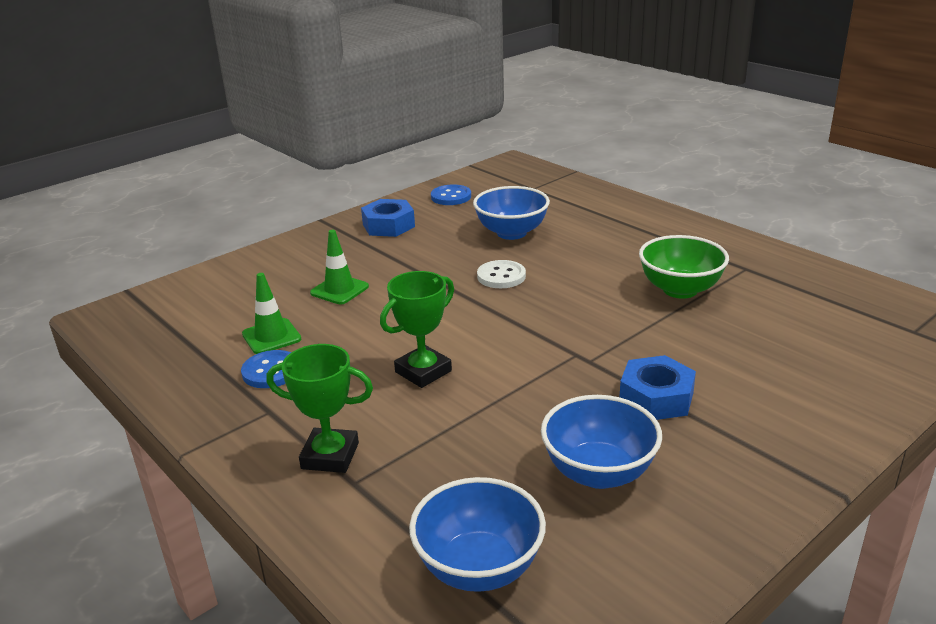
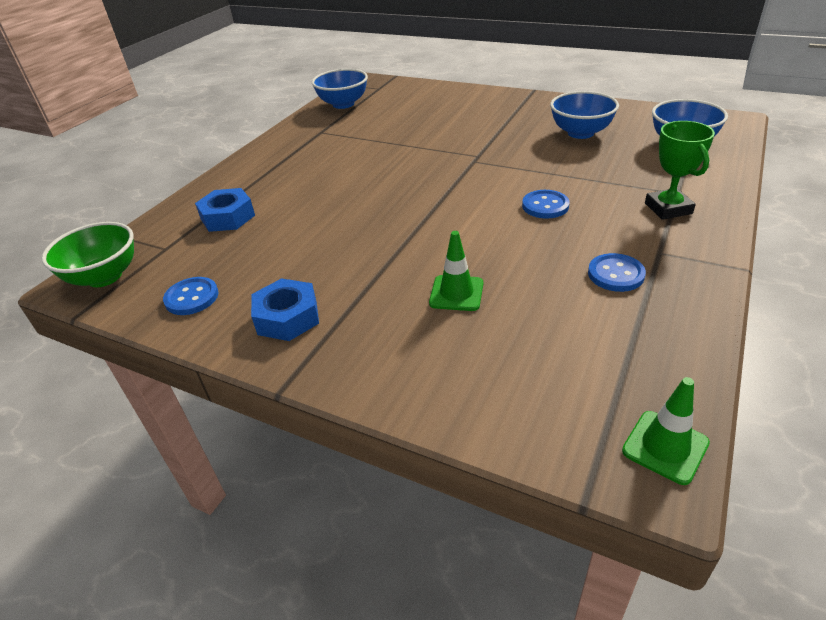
camera: 110 degrees left, 10 degrees up
green traffic cone [242,273,301,354] -> green traffic cone moved to [622,377,710,485]
green trophy [380,271,454,388] -> blue button [522,190,570,219]
blue bowl [473,186,550,240] -> blue bowl moved to [312,69,368,109]
white button [477,260,526,288] -> none
blue nut [620,355,696,420] -> blue nut moved to [195,188,255,232]
green bowl [639,235,729,299] -> green bowl moved to [42,222,134,287]

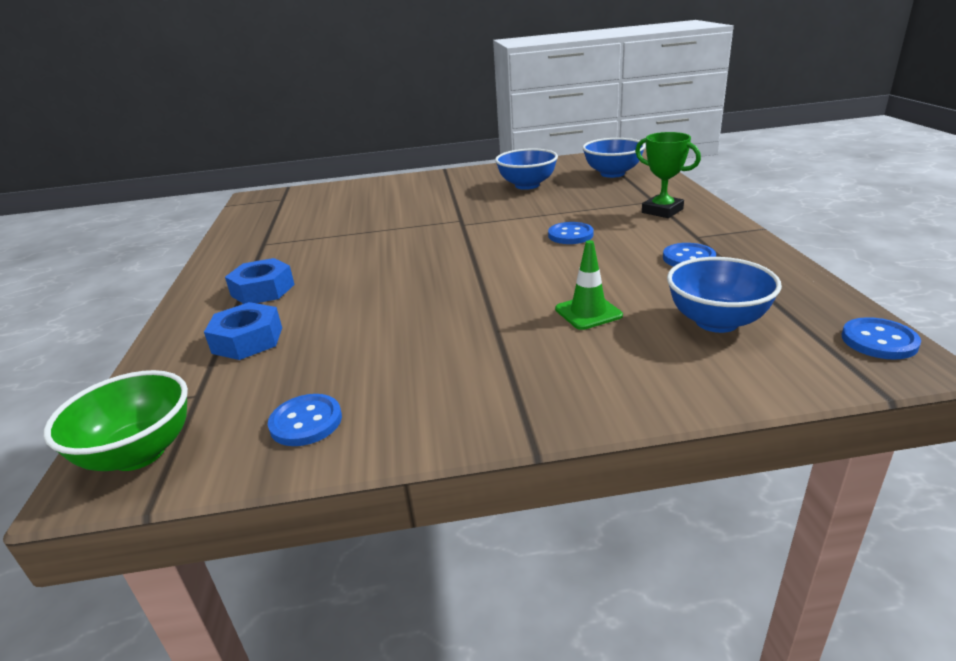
camera: 35 degrees left, 10 degrees down
blue nut [251,278,319,341] -> blue nut moved to [225,258,295,304]
blue bowl [312,69,368,109] -> blue bowl moved to [667,257,782,333]
green traffic cone [622,377,710,485] -> blue button [842,317,921,360]

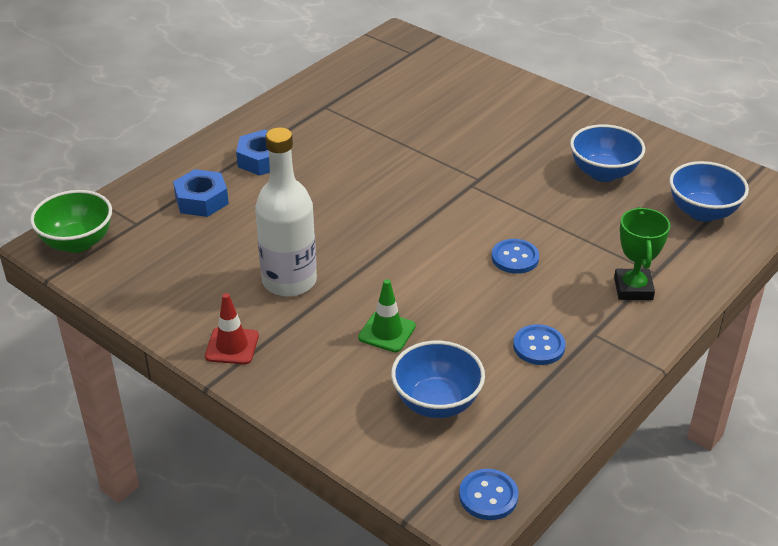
camera: 45 degrees right, 10 degrees up
blue button [268,394,342,446] -> none
none -> red traffic cone [205,293,259,364]
none -> white bottle [255,127,317,297]

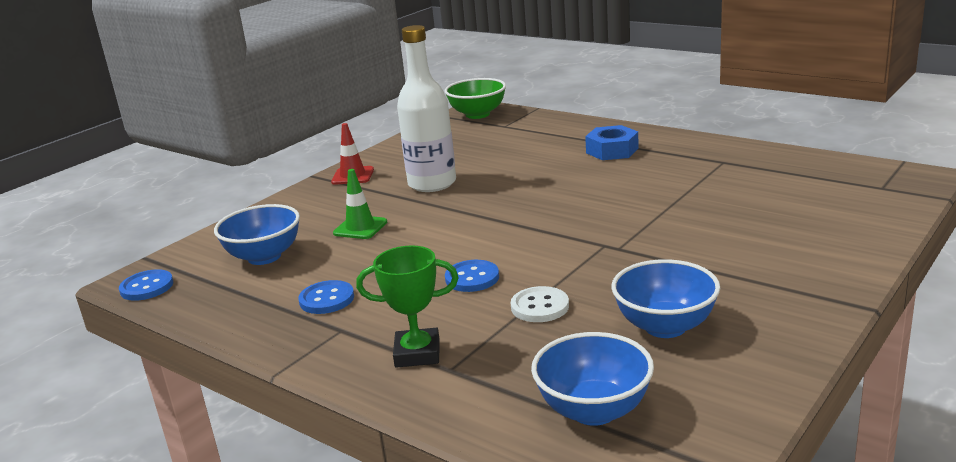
camera: 90 degrees right, 15 degrees down
blue nut [173,169,229,217] -> none
none -> white button [511,286,569,322]

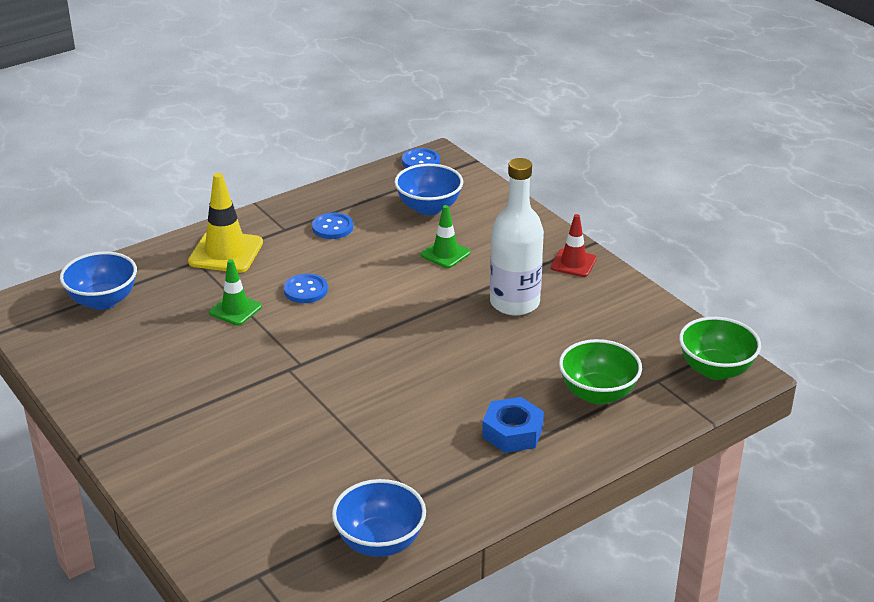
camera: 105 degrees right, 10 degrees up
green trophy [356,246,459,368] -> yellow traffic cone [188,173,263,273]
white button [511,286,569,322] -> green traffic cone [209,259,262,325]
blue bowl [611,259,720,338] -> blue bowl moved to [332,479,426,557]
none -> green bowl [559,339,642,405]

